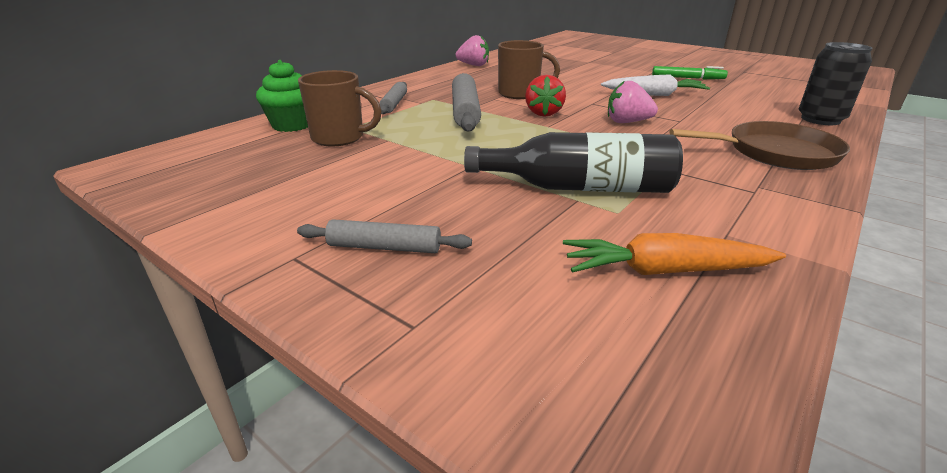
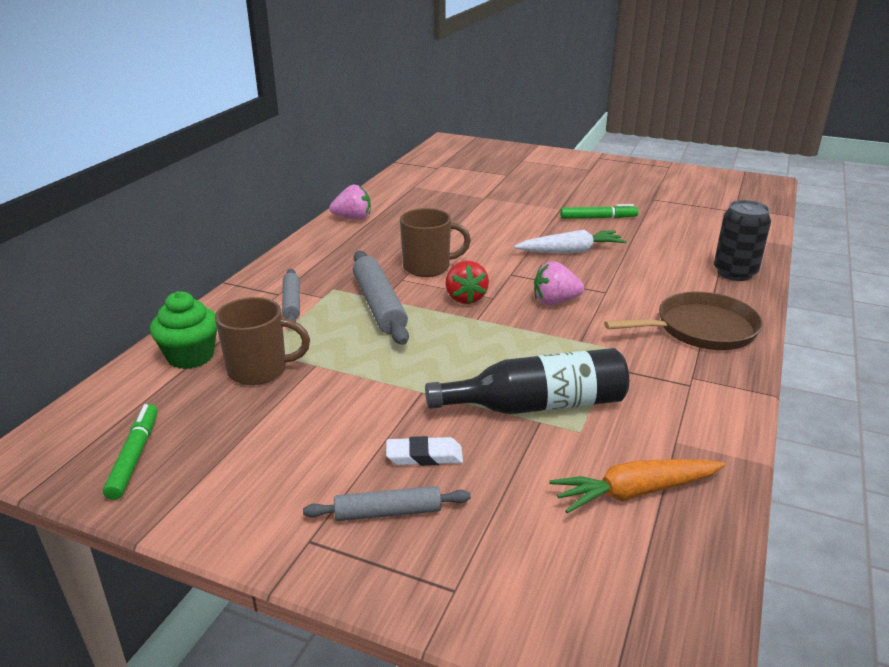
camera: 15 degrees left, 0 degrees up
none -> green marker [103,404,158,500]
none -> white eraser [386,436,463,466]

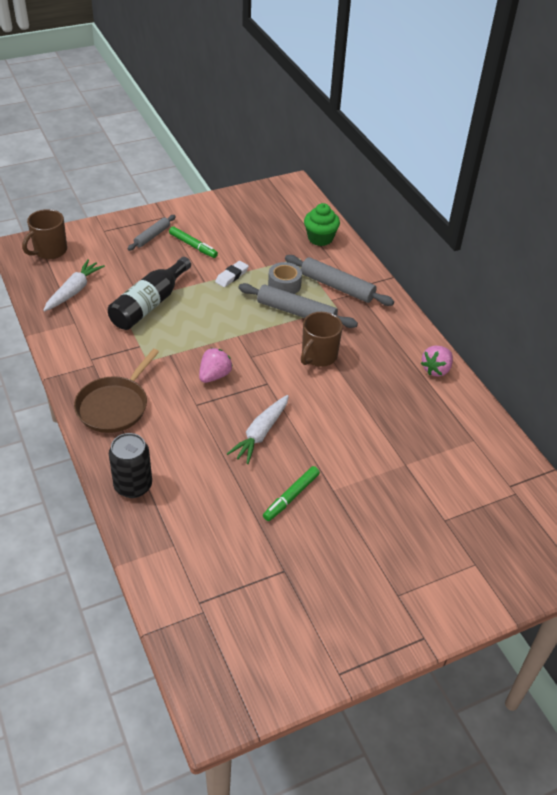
camera: 130 degrees right, 15 degrees up
green marker [103,404,158,500] -> green marker moved to [169,226,218,258]
brown mug [215,297,310,385] -> brown mug moved to [22,209,67,259]
grey rolling pin [282,269,300,322] -> grey rolling pin [285,255,394,306], size x1.66
white eraser [386,436,463,466] -> white eraser moved to [215,261,249,287]
red strawberry [445,261,489,304] -> none
orange carrot [549,459,725,513] -> white carrot [43,259,105,312]
none -> grey tape [268,262,302,294]

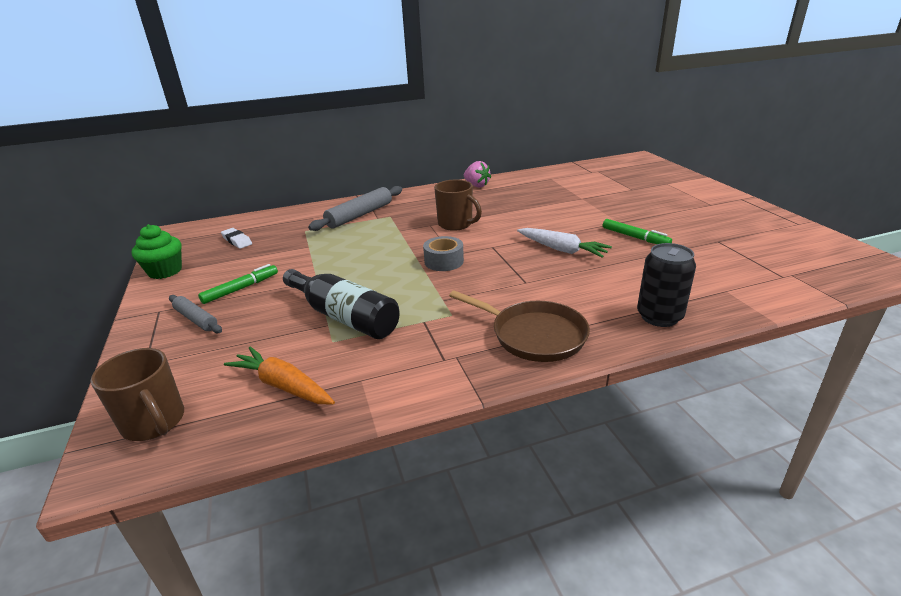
camera: 80 degrees left, 15 degrees down
white carrot [43,259,105,312] -> orange carrot [224,346,335,404]
pink strawberry [199,348,233,383] -> none
white eraser [215,261,249,287] -> white eraser moved to [221,228,252,249]
grey rolling pin [238,283,358,328] -> none
grey tape [268,262,302,294] -> grey tape moved to [423,236,464,271]
green cupcake [304,203,340,246] -> green cupcake moved to [132,224,182,279]

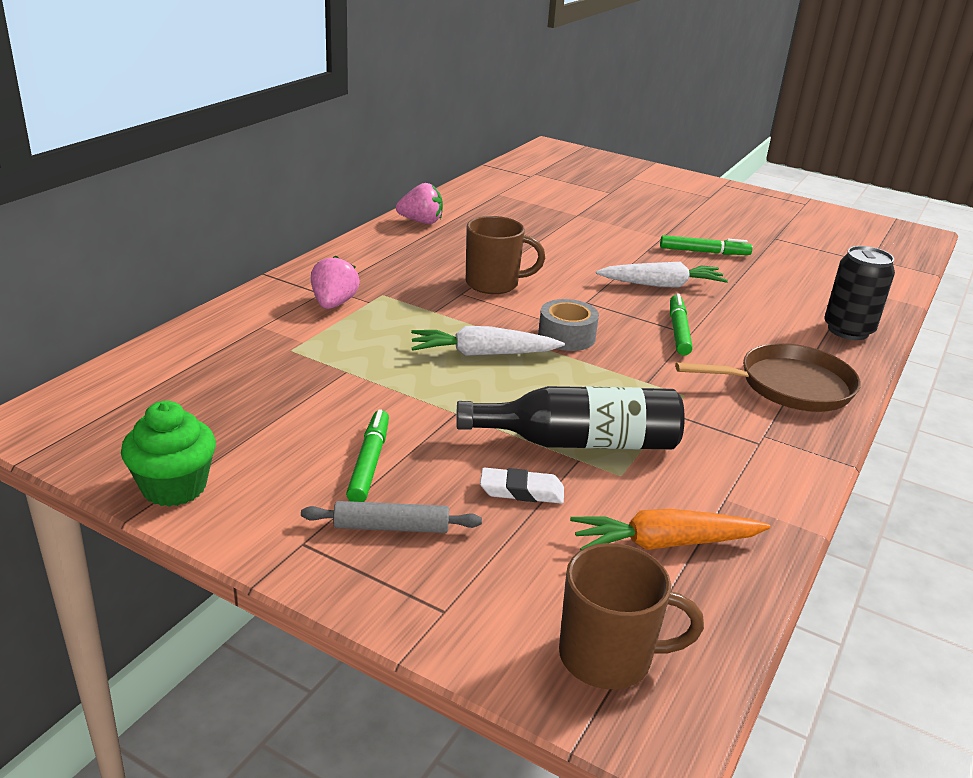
camera: 45 degrees left, 0 degrees up
white eraser [221,228,252,249] -> white eraser moved to [480,468,564,504]
grey rolling pin [308,186,402,231] -> pink strawberry [311,255,360,309]
none -> white carrot [411,326,565,356]
none -> green marker [670,294,693,356]

